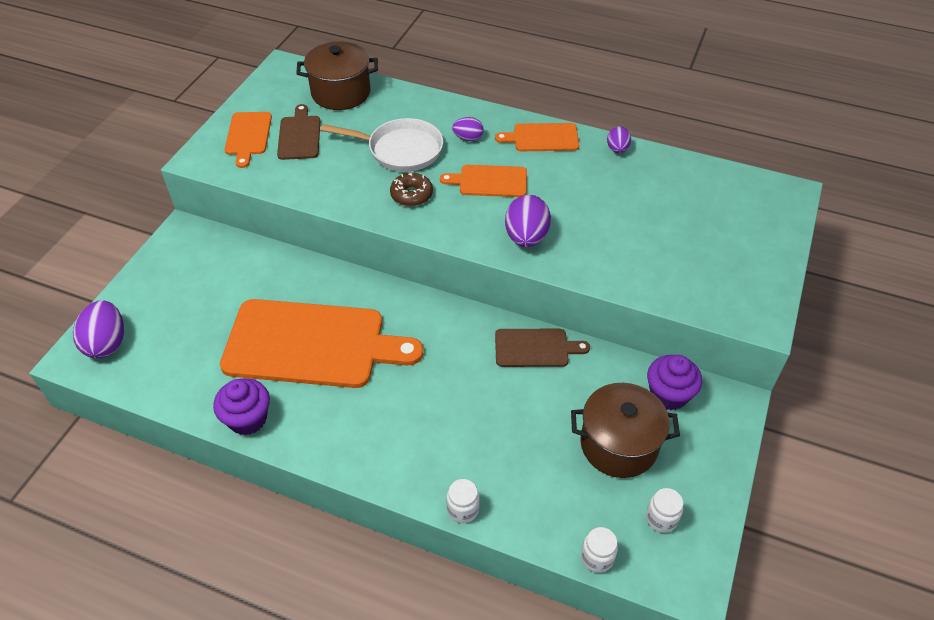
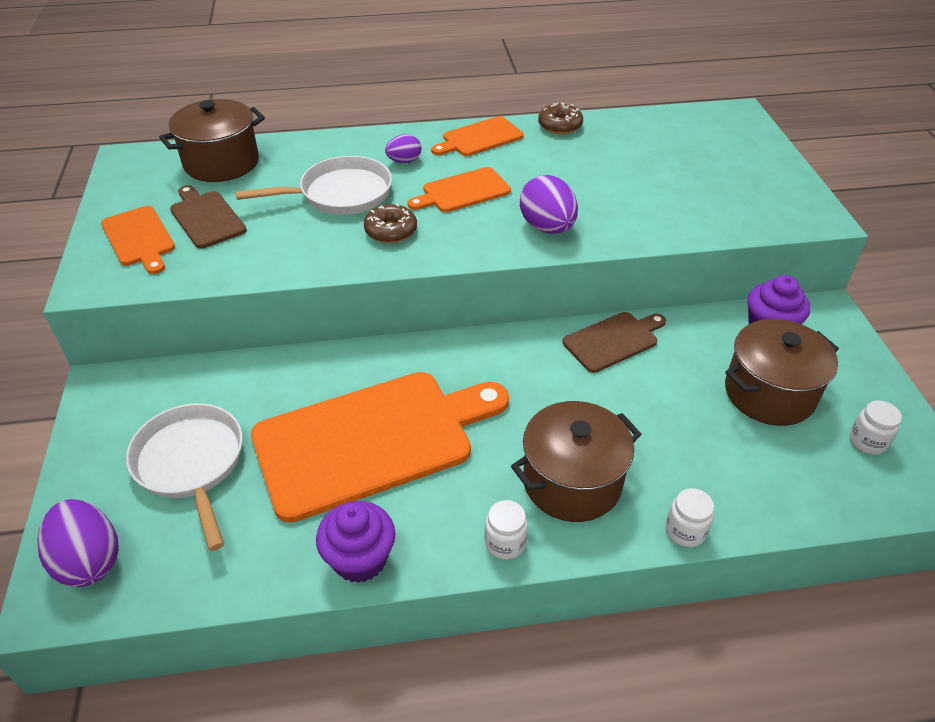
camera: 30 degrees left, 5 degrees down
white jar [581,527,618,573] -> white jar moved to [485,500,528,560]
purple egg [607,126,631,153] -> brown donut [538,102,583,134]
none -> white pan [126,403,243,551]
none -> brown pot [511,401,641,522]

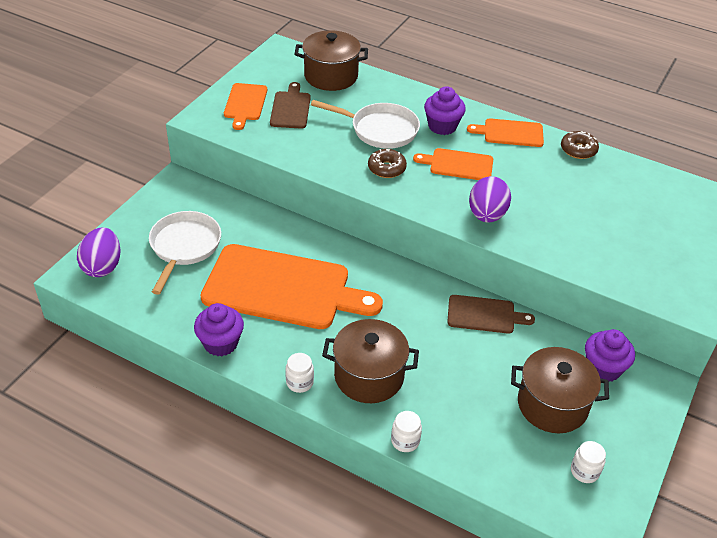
camera: 35 degrees right, 0 degrees up
purple egg [385,134,421,163] -> purple cupcake [424,86,466,135]

